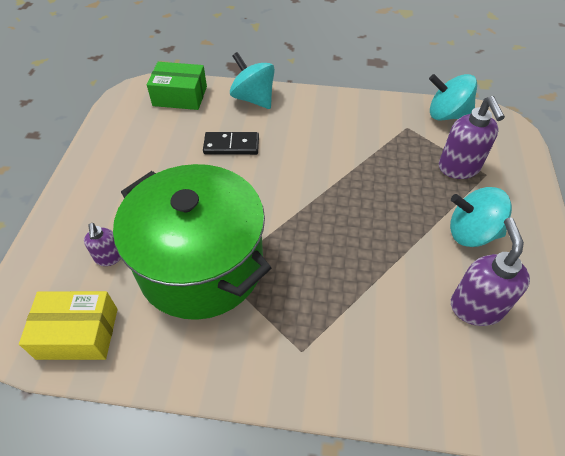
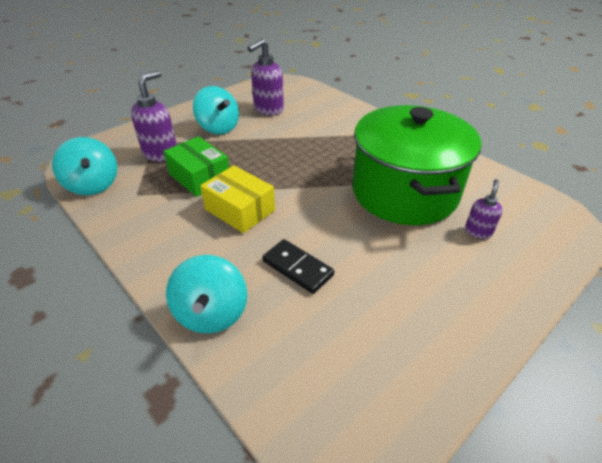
camera: 140 degrees left, 10 degrees down
yellow box [19,291,118,360] -> yellow box moved to [200,165,275,233]
green box [147,62,207,110] -> green box moved to [163,136,229,197]

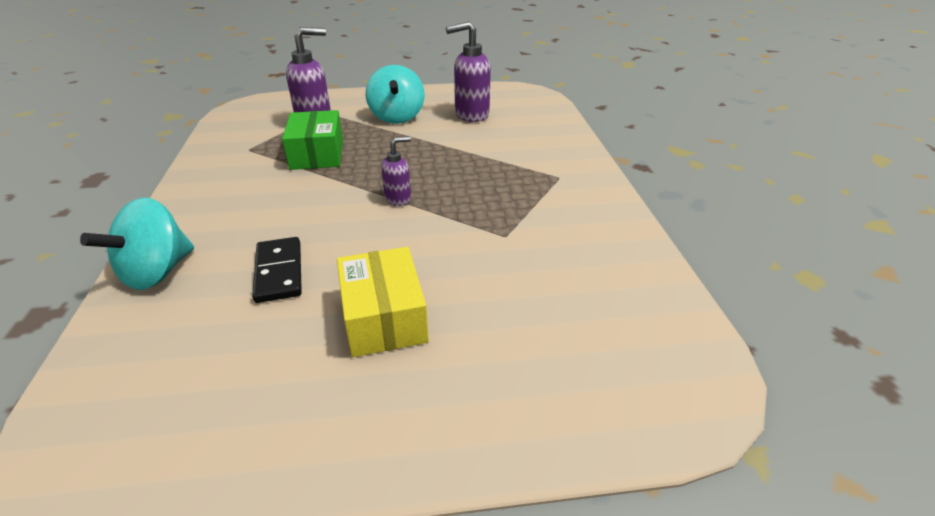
camera: 35 degrees right, 5 degrees down
turquoise spinning top [52,137,117,195] -> none
yellow box [200,165,275,233] -> yellow box moved to [337,247,429,357]
green pot [352,105,481,225] -> none
purple soap dispenser [465,179,503,239] -> purple soap dispenser moved to [381,136,411,206]

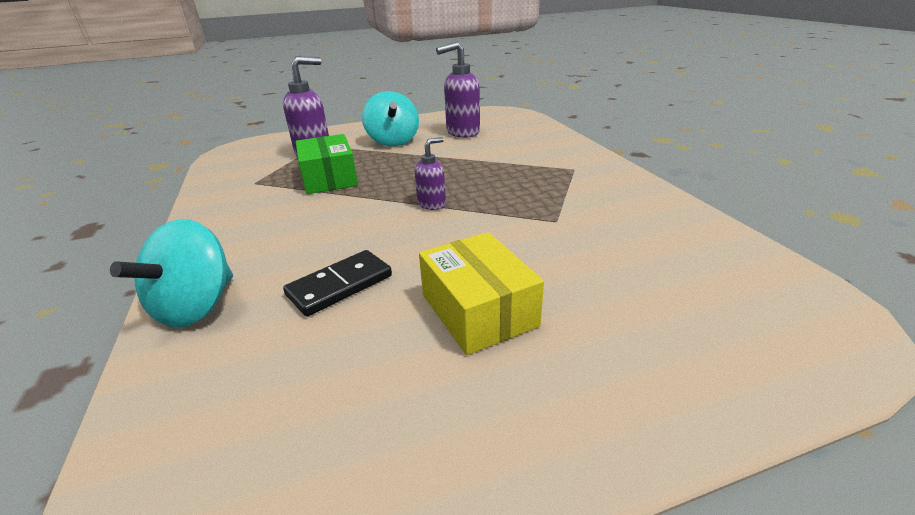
camera: 10 degrees left, 5 degrees down
black domino [252,237,302,303] -> black domino turned 75 degrees clockwise [283,250,392,317]

